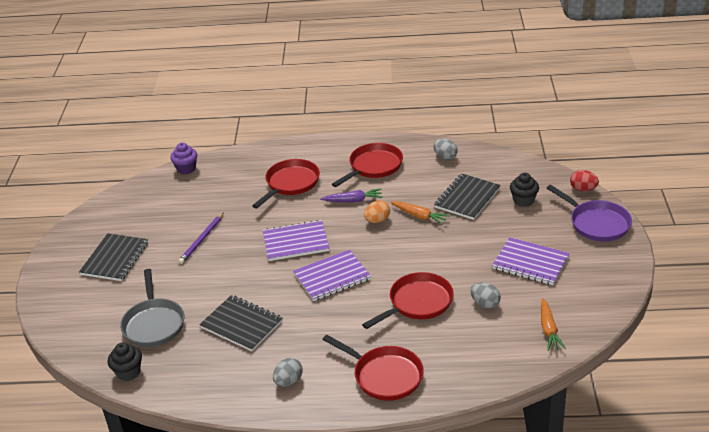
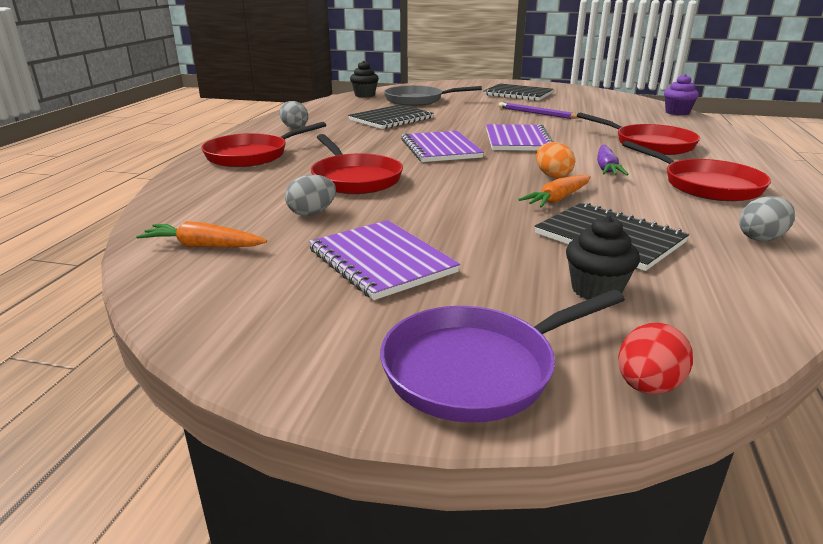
camera: 100 degrees right, 10 degrees down
purple notebook [492,237,570,285] -> purple notebook turned 75 degrees counterclockwise [309,220,460,300]

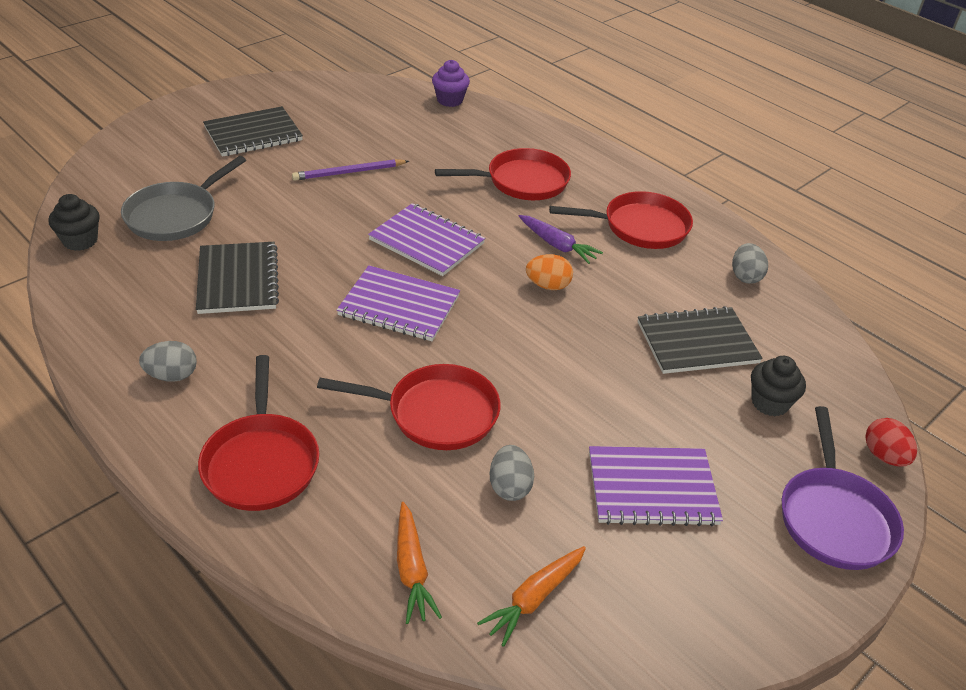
camera: 60 degrees left, 15 degrees up
orange carrot [518,175,591,208] -> orange carrot moved to [397,502,442,624]

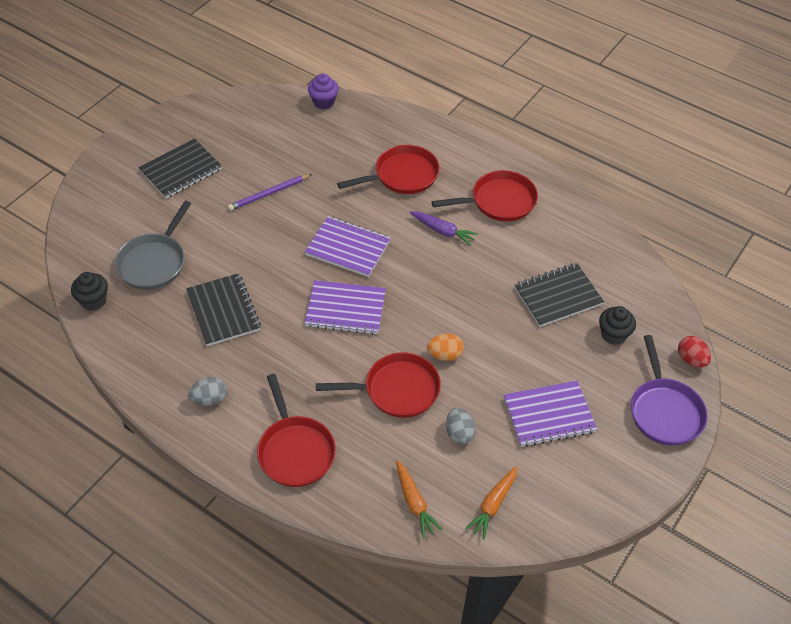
camera: 10 degrees left, 10 degrees up
orange egg [526,254,573,290] -> orange egg moved to [427,334,464,361]
grey egg [732,243,768,284] -> none

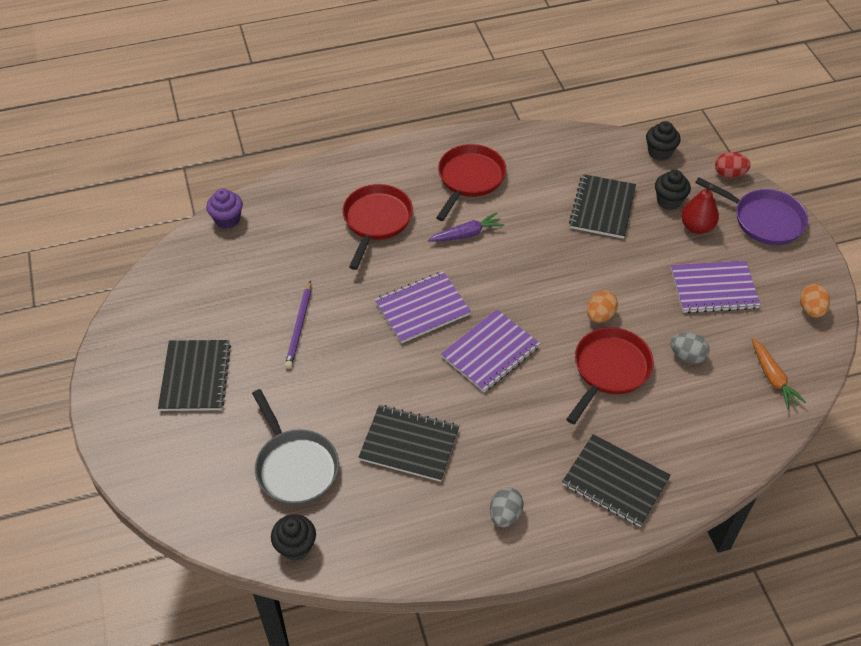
camera: 50 degrees left, 0 degrees up
red pan [257,374,336,487] -> black notebook [562,434,671,527]
orange carrot [396,460,443,538] -> none
purple notebook [504,380,597,447] -> purple notebook turned 60 degrees clockwise [671,261,760,313]
none -> black cupcake [646,121,681,161]
none -> red pear [681,184,719,234]
none -> orange egg [800,284,830,318]

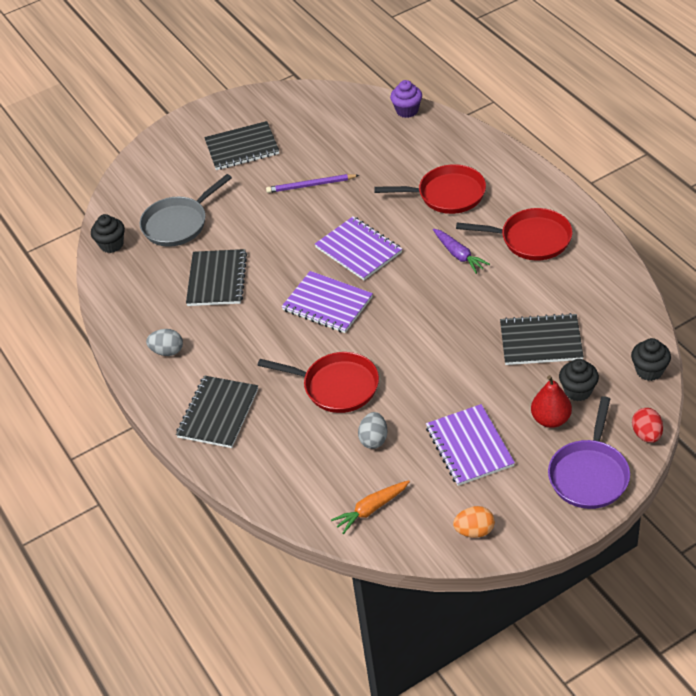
camera: 80 degrees right, 5 degrees down
orange egg [587,291,618,323] -> none

